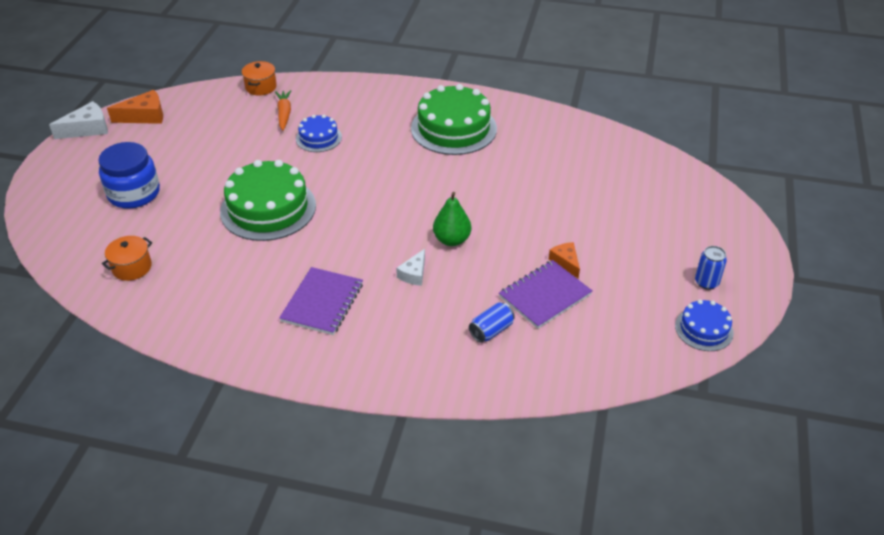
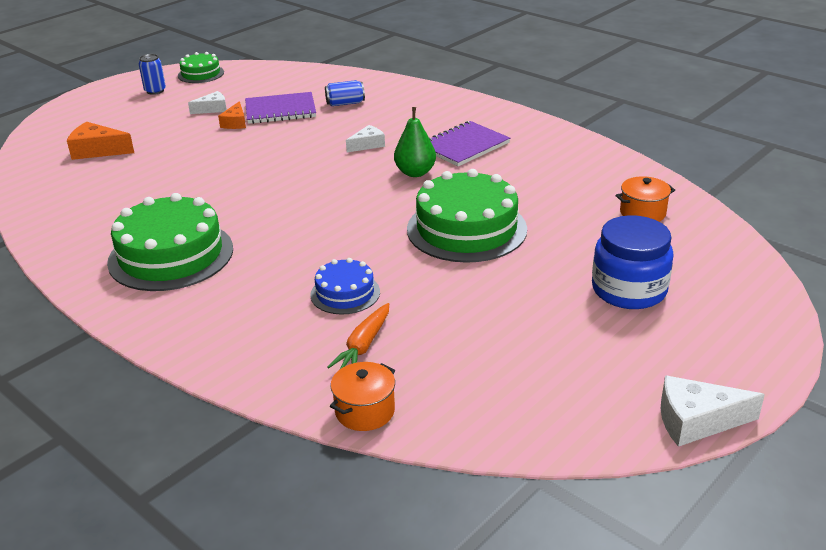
camera: 150 degrees left, 10 degrees down
orange cheese [107,90,163,124] -> orange cheese moved to [67,122,134,160]
green pear [433,192,471,246] -> green pear moved to [394,107,436,177]
blue cake [675,299,734,351] -> green cake [178,52,224,83]
none -> white cheese [188,91,227,114]

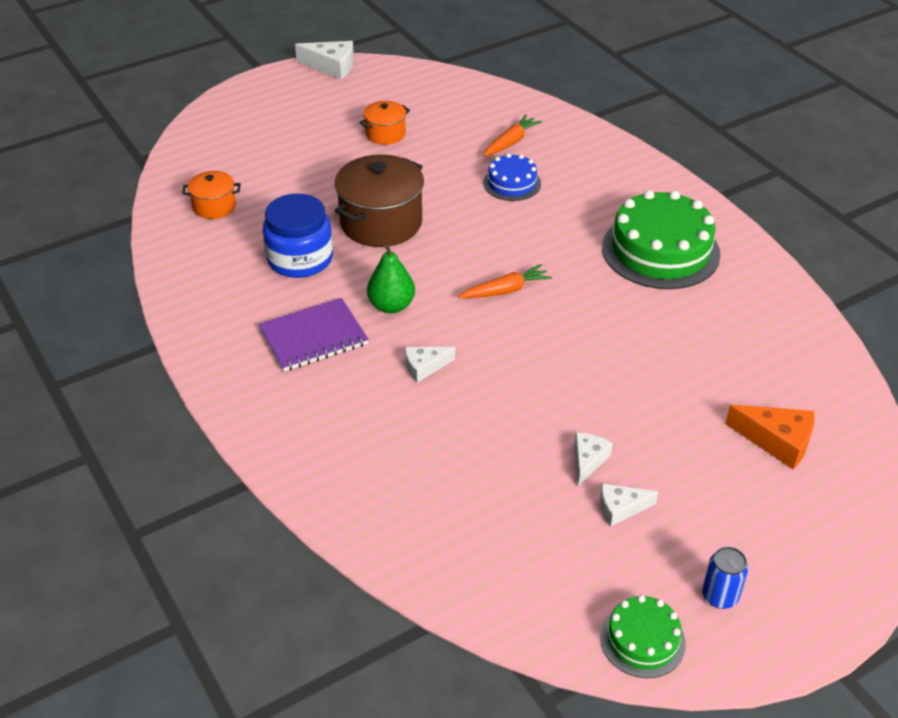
camera: 165 degrees left, 10 degrees up
orange cheese [218,101,246,129] -> white cheese [575,433,613,486]
purple notebook [245,92,316,124] -> none
blue can [325,80,365,106] -> none
orange pot [330,362,395,431] -> orange pot moved to [359,101,410,145]
green cake [407,169,527,263] -> brown pot [335,154,424,247]
blue jar [592,215,674,309] -> blue jar moved to [263,193,333,278]
none -> orange carrot [458,264,552,298]

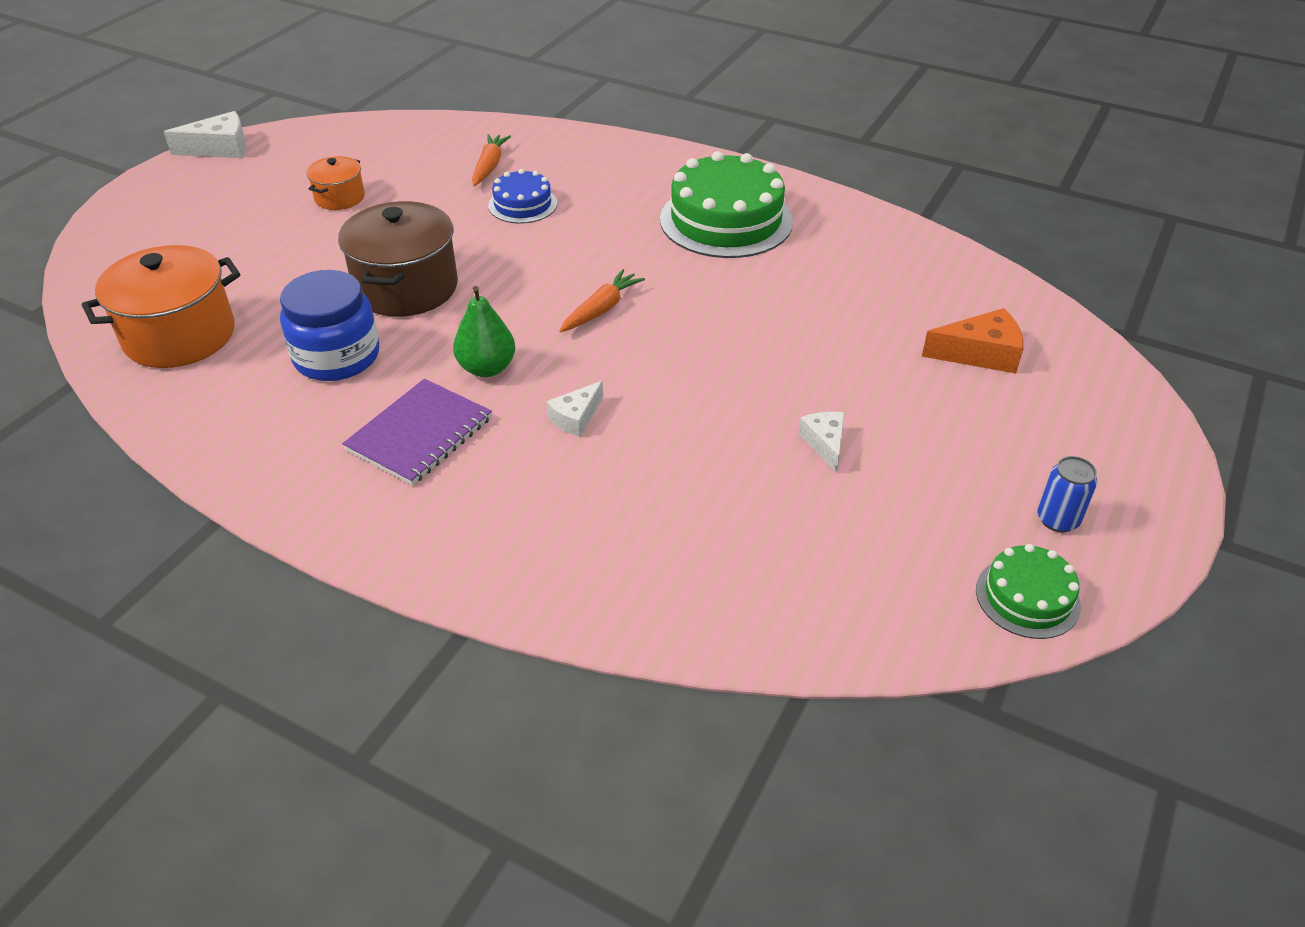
camera: 30 degrees left, 0 degrees up
orange pot [182,171,241,219] -> orange pot [82,245,240,368], size x1.87
white cheese [600,483,658,526] -> none

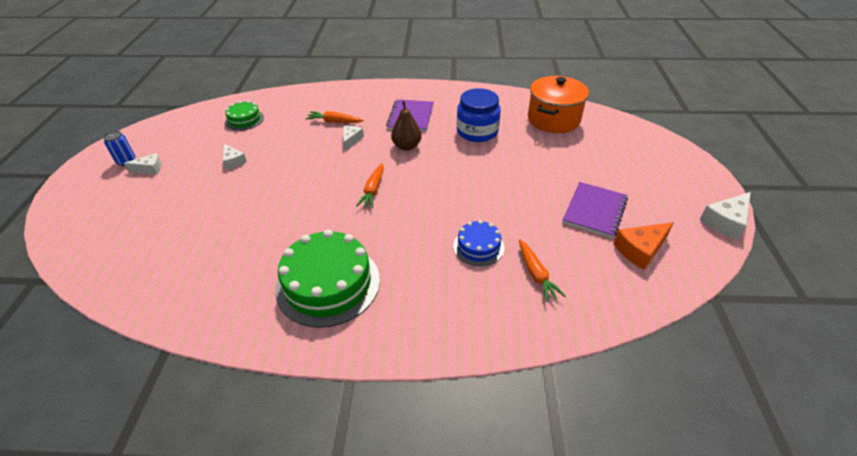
camera: 155 degrees right, 0 degrees up
orange pot [307,156,365,210] -> purple notebook [562,182,628,238]
brown pot [338,201,458,317] -> none
green pear [453,286,515,377] -> brown pear [391,101,422,151]
orange cheese [922,308,1024,374] -> orange cheese moved to [613,222,674,270]
green cake [976,544,1081,639] -> green cake moved to [225,101,264,131]
none -> white cheese [124,153,161,174]
none -> orange carrot [306,111,364,123]

